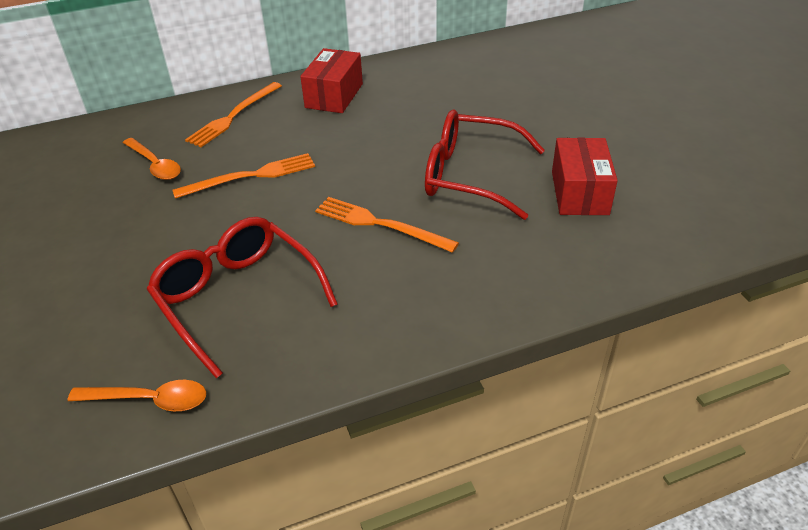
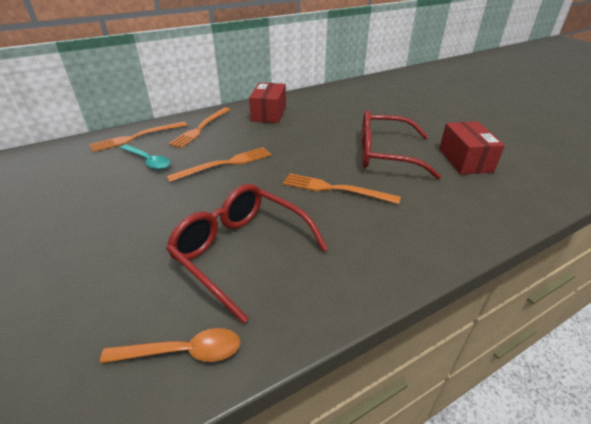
camera: 10 degrees left, 5 degrees down
orange spoon [123,138,181,180] -> turquoise spoon [120,144,171,170]
none -> orange fork [89,121,187,152]

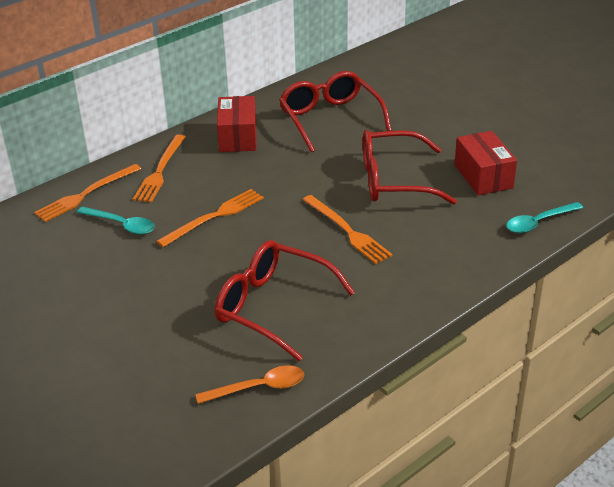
camera: 10 degrees left, 0 degrees up
orange fork [283,173,401,204] -> orange fork turned 135 degrees counterclockwise [302,195,393,264]
none -> red glasses [279,71,392,153]
none -> turquoise spoon [506,202,583,233]

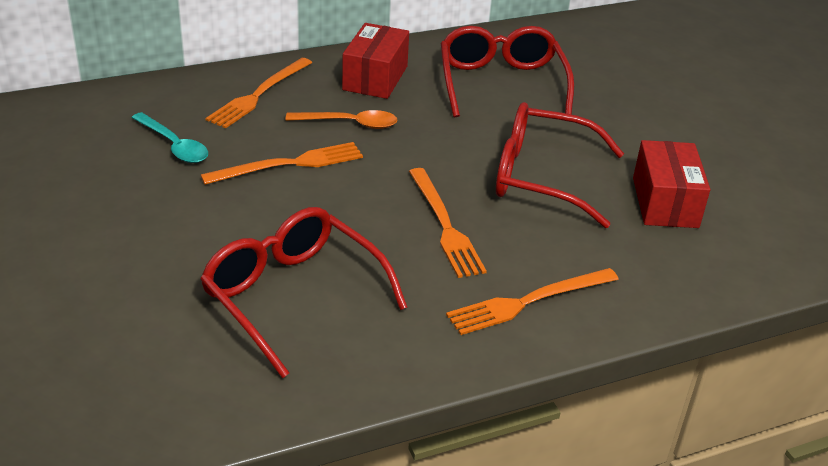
camera: 15 degrees right, 0 degrees up
orange fork [34,164,141,222] -> orange fork moved to [446,268,619,335]
orange spoon [195,365,304,404] -> orange spoon moved to [285,110,397,129]
turquoise spoon [506,202,583,233] -> none

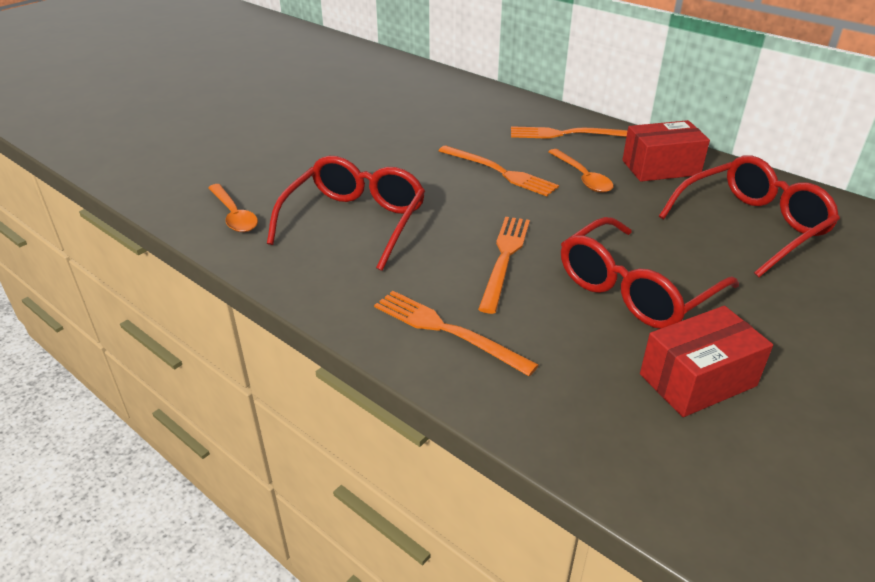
camera: 65 degrees right, 0 degrees up
turquoise spoon [132,112,208,163] -> none
orange fork [409,168,487,278] -> orange fork turned 150 degrees clockwise [478,217,530,314]
red glasses [496,102,624,228] -> red glasses turned 120 degrees counterclockwise [561,217,739,329]
none -> orange spoon [208,184,258,232]

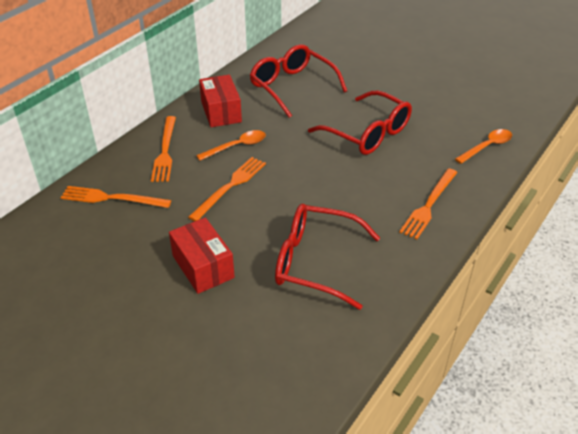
camera: 95 degrees left, 5 degrees up
orange spoon [208,184,258,232] -> orange spoon moved to [455,129,512,164]
orange fork [478,217,530,314] -> orange fork moved to [61,186,171,208]
red box [640,306,773,417] -> red box moved to [169,218,235,294]

